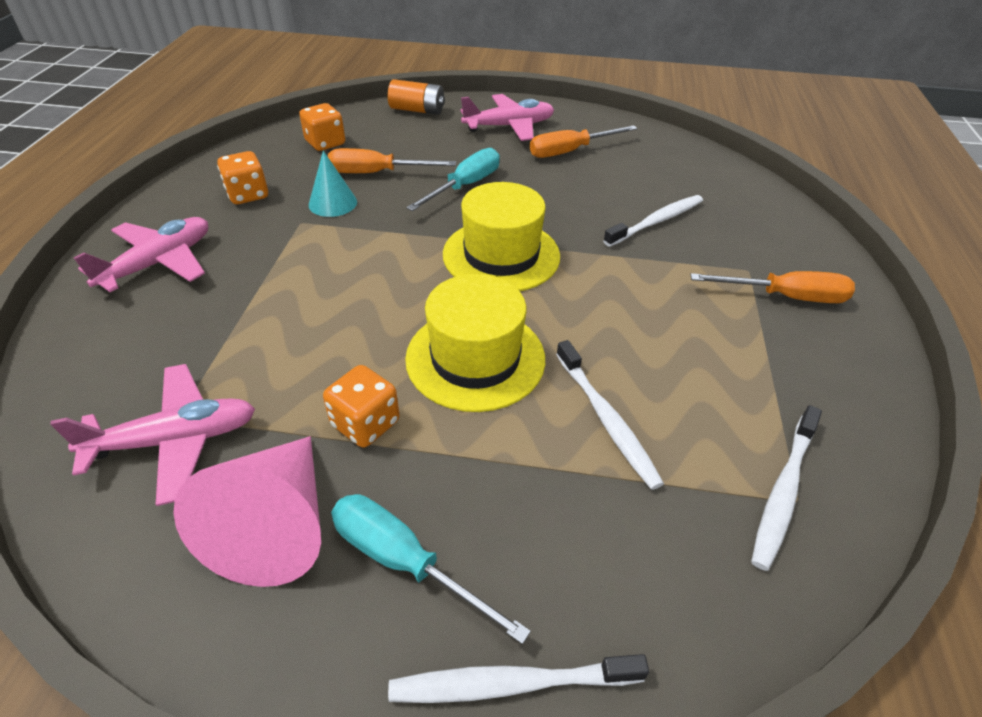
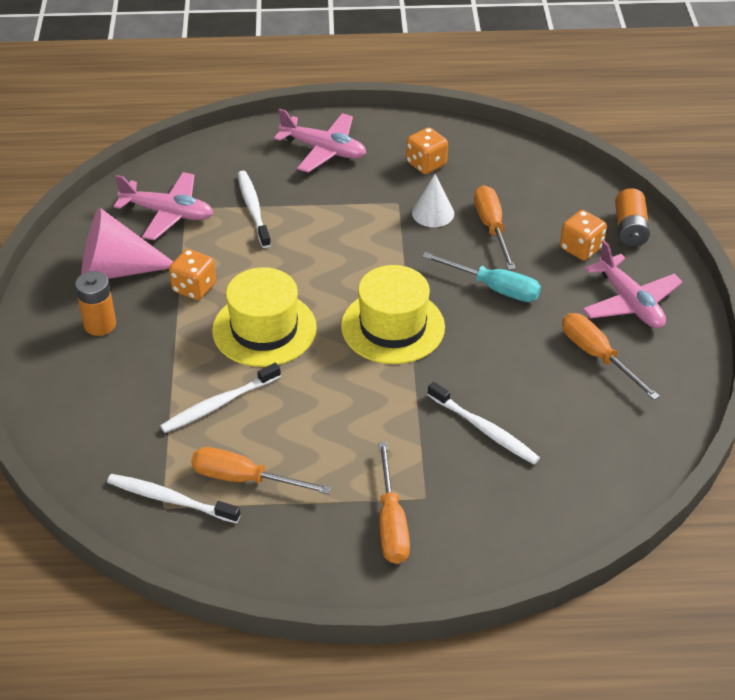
camera: 80 degrees right, 0 degrees up
pink plane [50,364,255,506] -> pink plane turned 45 degrees counterclockwise [114,172,213,241]
orange dice [299,103,345,151] -> orange dice moved to [560,210,607,261]
turquoise cone [309,151,357,217] -> white cone [412,174,454,227]
turquoise screwdriver [331,494,531,644] -> orange battery [75,271,116,336]
white toothbrush [388,654,649,703] -> white toothbrush moved to [238,171,271,248]
none -> orange screwdriver [191,447,331,494]

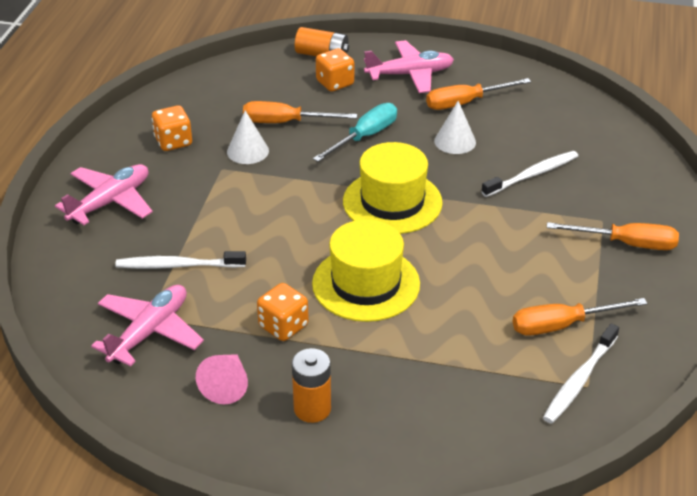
camera: 75 degrees left, 5 degrees down
pink cone [81,208,173,279] -> pink cone [196,354,248,404], size x0.58
white toothbrush [160,363,281,433] -> none
orange screwdriver [191,447,331,494] -> orange screwdriver turned 45 degrees clockwise [513,298,648,336]
none -> white cone [434,101,476,154]

